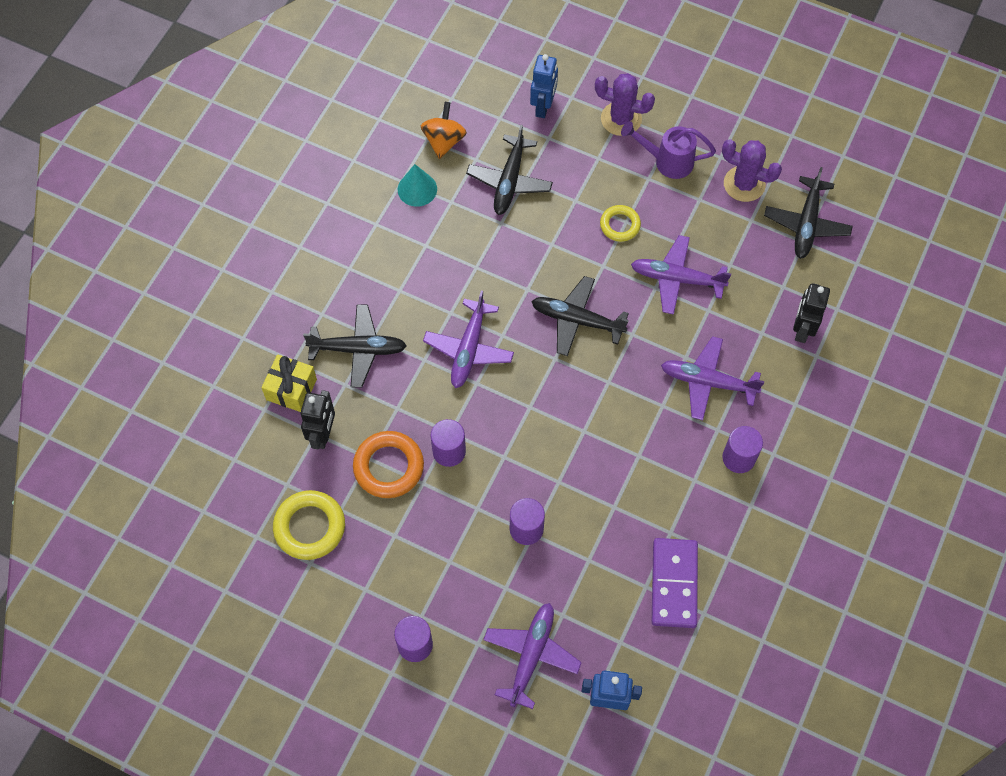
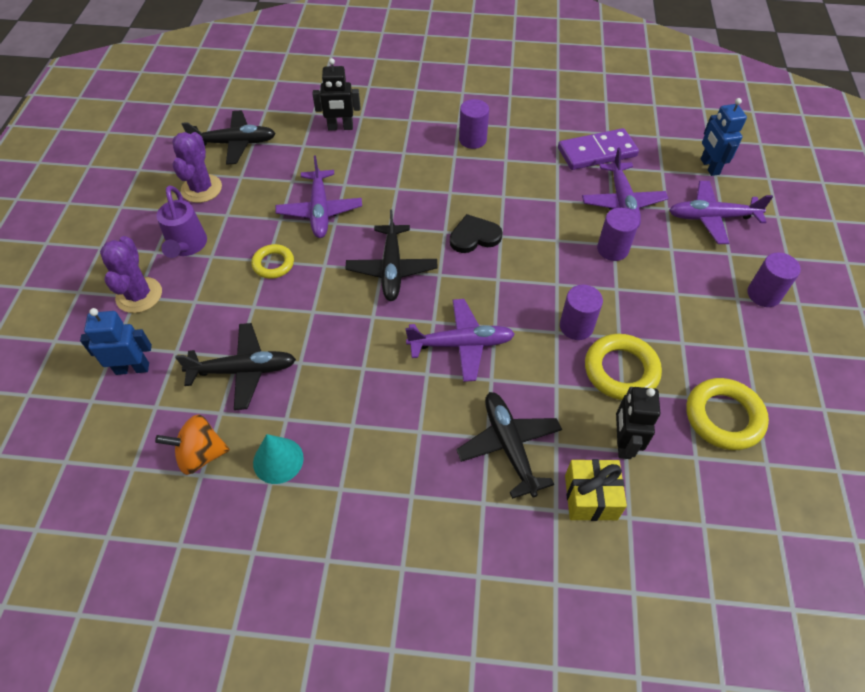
camera: 110 degrees left, 10 degrees down
black robot [301,390,335,450] -> black robot turned 75 degrees counterclockwise [616,387,660,459]
orange ring [353,431,424,498] -> yellow ring [585,334,662,400]
purple plane [661,336,764,420] -> purple plane moved to [582,148,669,227]
none -> black heart [450,214,503,253]

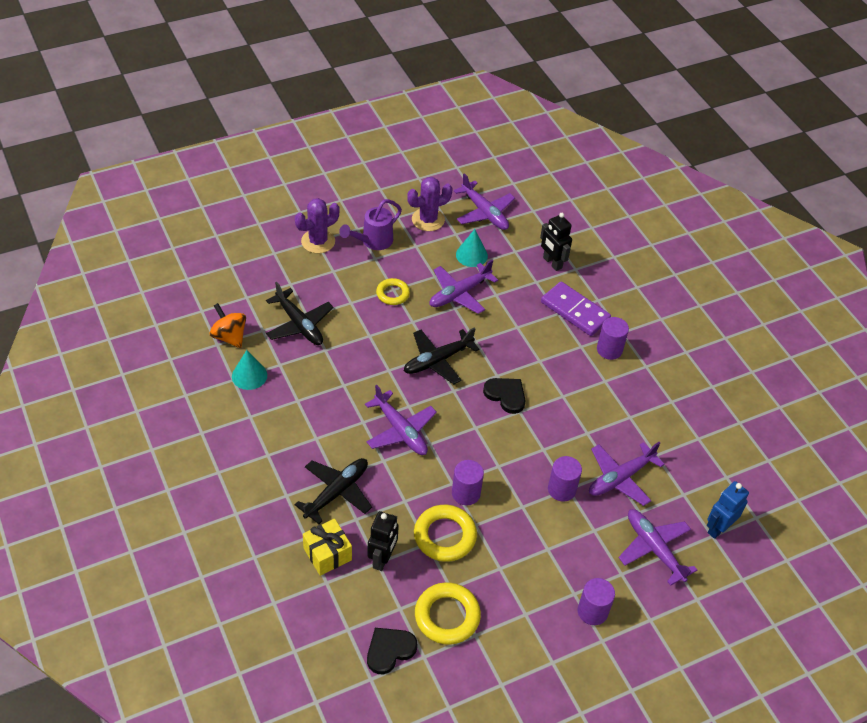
camera: 55 degrees right, 5 degrees down
blue robot [80,308,152,375] -> none
black plane [182,111,276,165] -> purple plane [454,173,515,230]
purple domino [558,128,639,170] -> purple domino moved to [541,281,611,336]
black robot [616,387,660,459] -> black robot turned 135 degrees clockwise [367,511,399,571]
none -> black heart [367,628,417,674]
none -> turquoise cone [456,229,488,267]

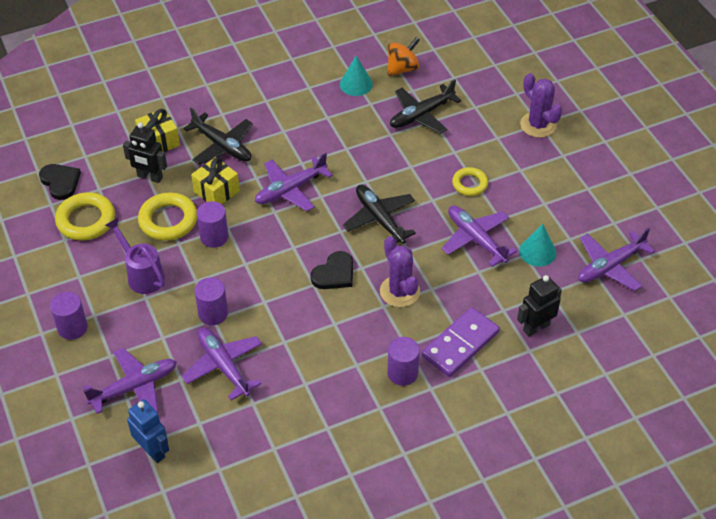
camera: 95 degrees right, 0 degrees up
purple watering can [339,199,402,250] -> purple watering can moved to [105,218,165,294]
purple cactus [407,177,453,231] -> purple cactus moved to [380,236,420,307]
none -> yellow gift [191,157,240,204]

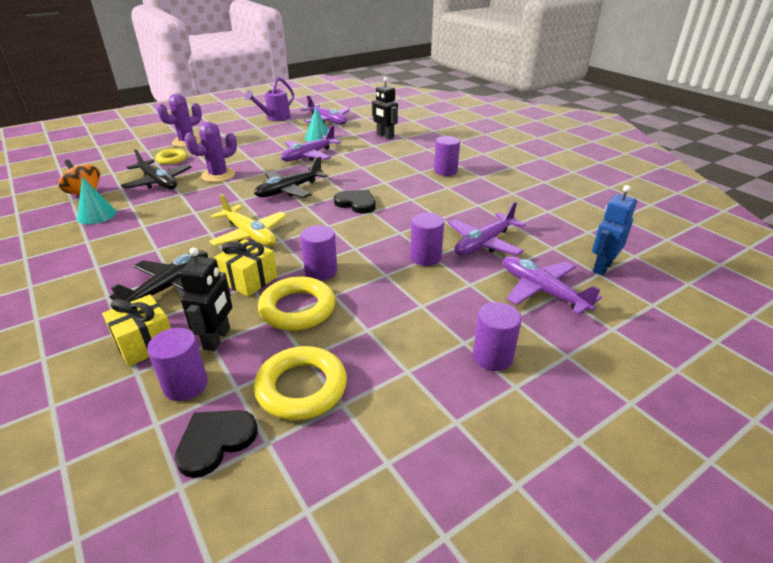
camera: 100 degrees left, 15 degrees down
purple watering can [105,218,165,294] -> purple watering can moved to [244,77,294,121]
purple plane [255,153,333,212] -> yellow plane [209,194,287,246]
purple cactus [380,236,420,307] -> purple cactus moved to [184,122,237,182]
purple domino [422,307,500,377] -> none
yellow ring [452,167,488,196] -> yellow ring moved to [155,149,187,165]
none -> purple cylinder [147,328,208,401]

